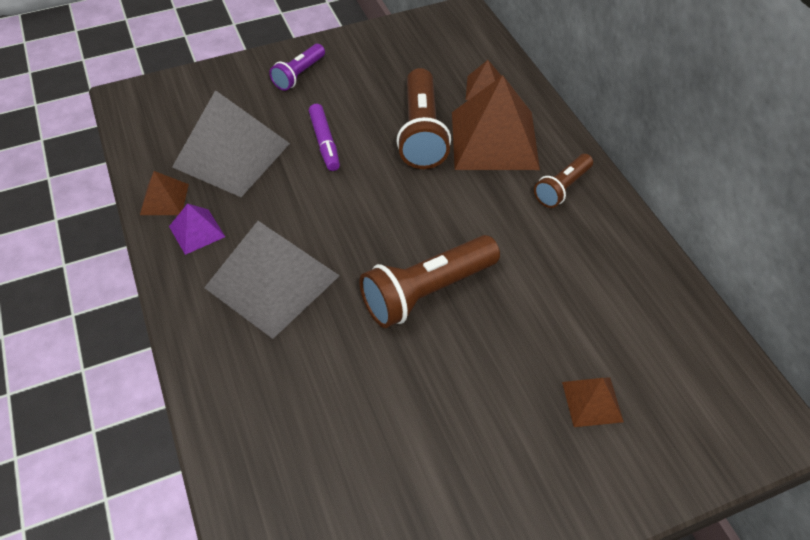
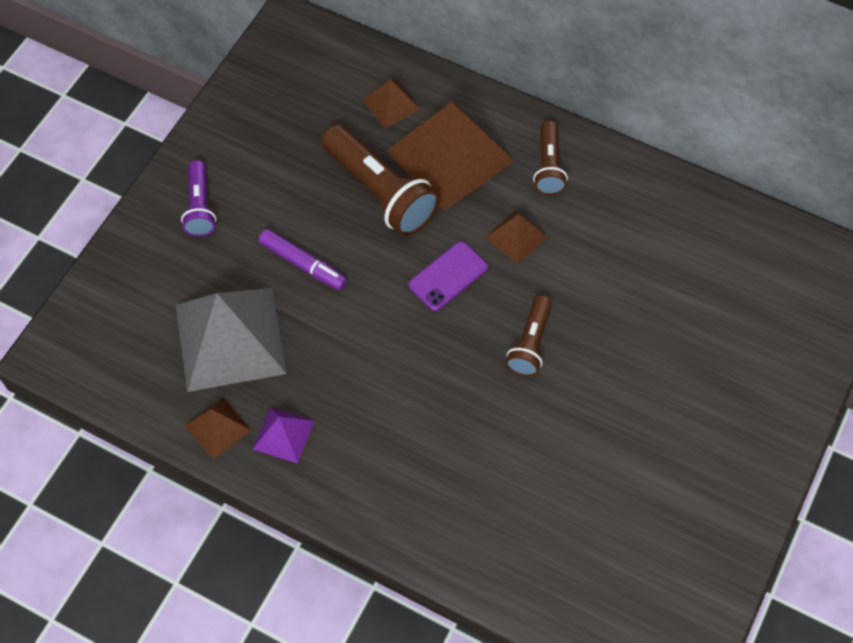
camera: 40 degrees left, 10 degrees up
grey pyramid [204,221,340,339] -> none
brown flashlight [359,235,500,328] -> brown flashlight [506,295,552,377], size x0.58
brown pyramid [562,377,624,427] -> brown pyramid moved to [485,210,548,264]
none -> purple phone [408,241,488,311]

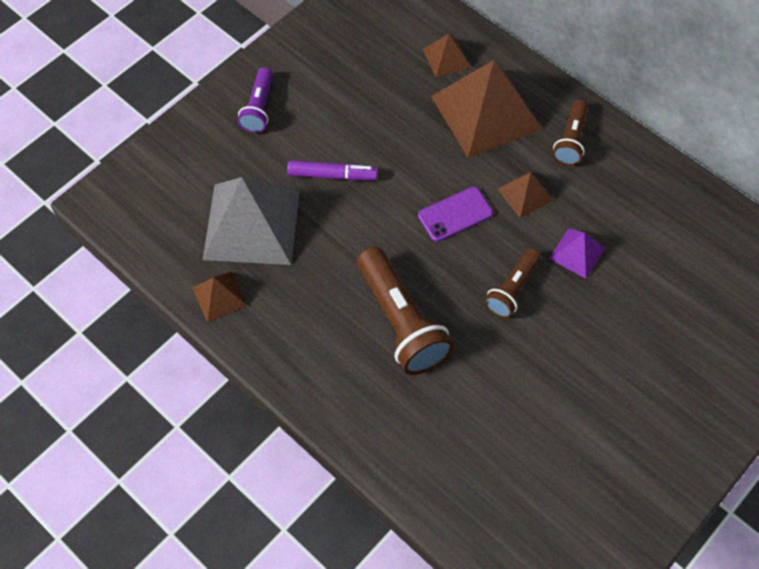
camera: 15 degrees right, 0 degrees up
purple pyramid [253,407,314,463] -> purple pyramid moved to [549,228,605,279]
purple marker [258,229,347,290] -> purple marker turned 45 degrees counterclockwise [287,160,378,181]
brown flashlight [321,124,440,236] -> brown flashlight moved to [357,247,454,375]

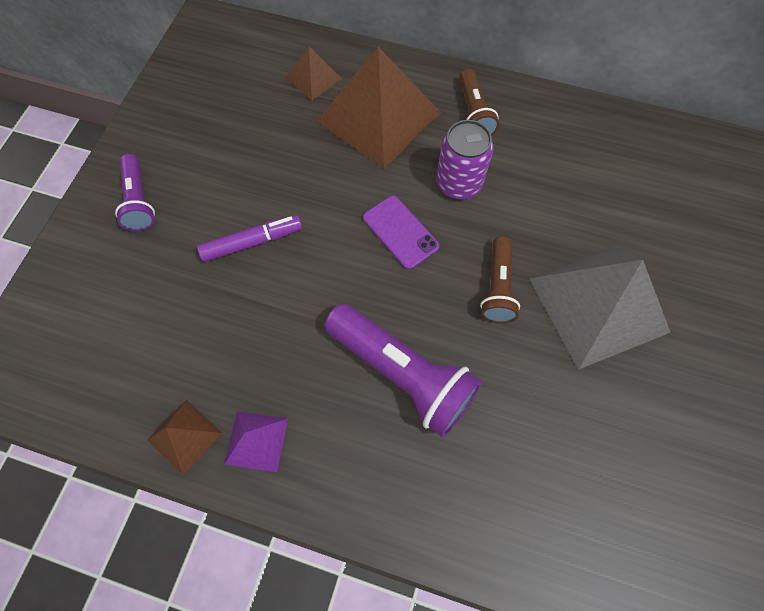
camera: 25 degrees left, 5 degrees up
grey pyramid [203,177,300,265] -> grey pyramid moved to [529,246,671,370]
brown flashlight [357,247,454,375] -> purple flashlight [324,303,482,438]
purple phone [418,187,493,242] -> purple phone turned 75 degrees counterclockwise [363,196,440,270]
brown pyramid [498,171,554,218] -> purple can [436,120,494,199]
purple pyramid [549,228,605,279] -> purple pyramid moved to [224,411,288,472]

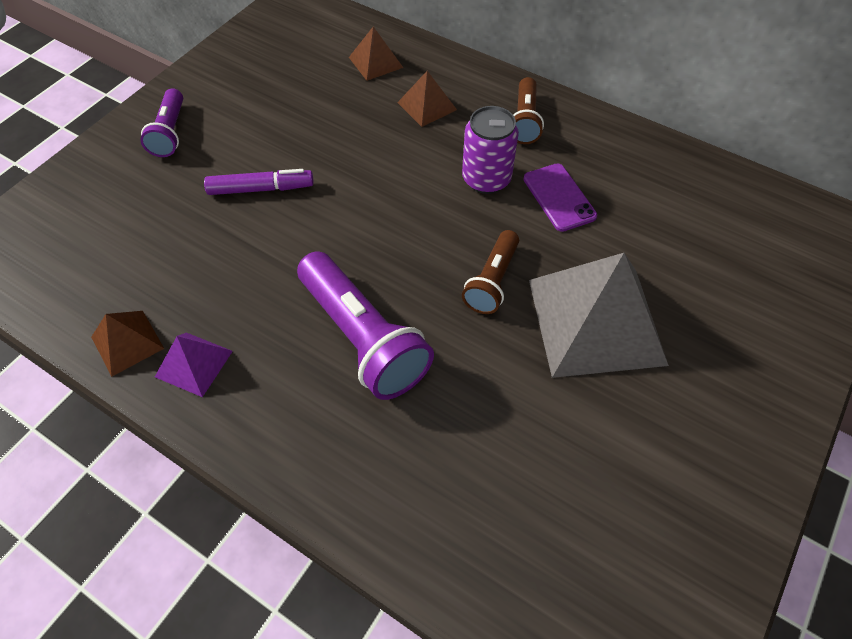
camera: 15 degrees right, 10 degrees down
brown pyramid [317,47,441,169] -> brown pyramid [397,71,457,127], size x0.47
purple phone [363,196,440,270] -> purple phone moved to [523,164,597,232]

